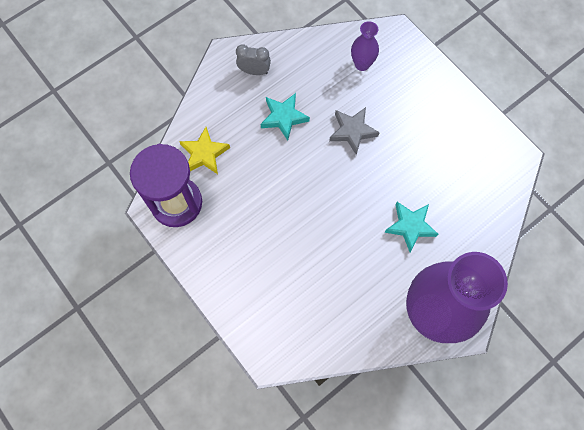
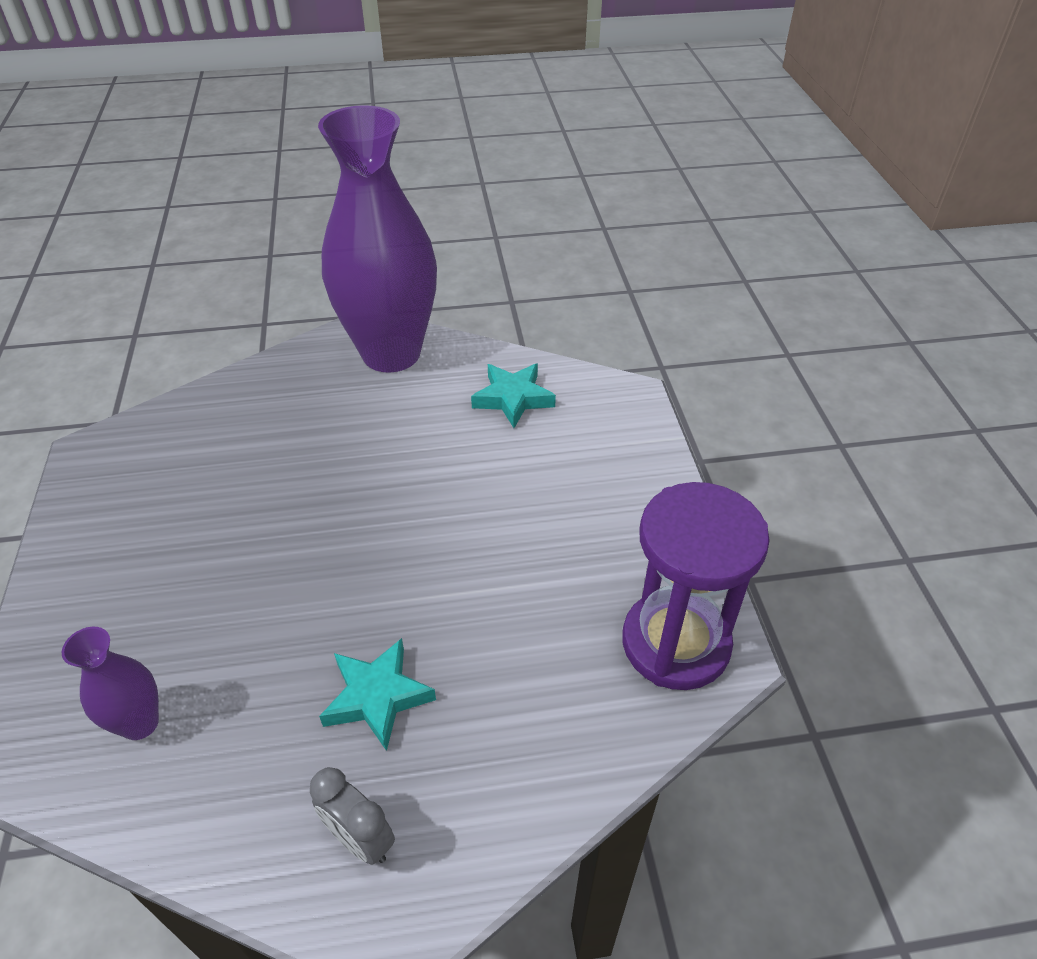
camera: 150 degrees left, 25 degrees down
yellow star [179,127,230,174] -> none
grey star [329,107,380,155] -> none
turquoise star [384,202,438,252] -> turquoise star moved to [471,363,556,428]

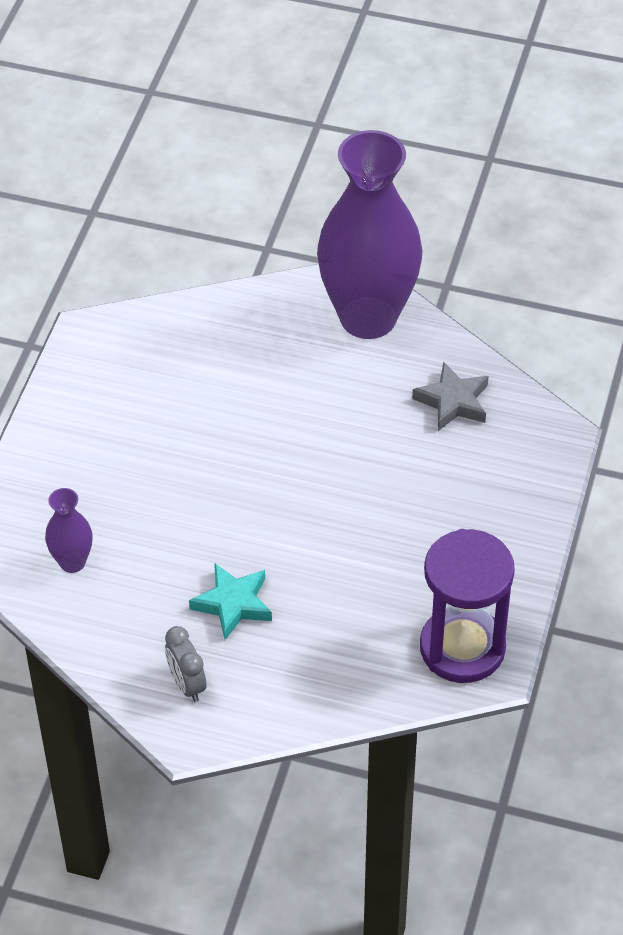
camera: 25 degrees right, 5 degrees up
turquoise star [471,363,556,428] -> grey star [412,362,489,431]

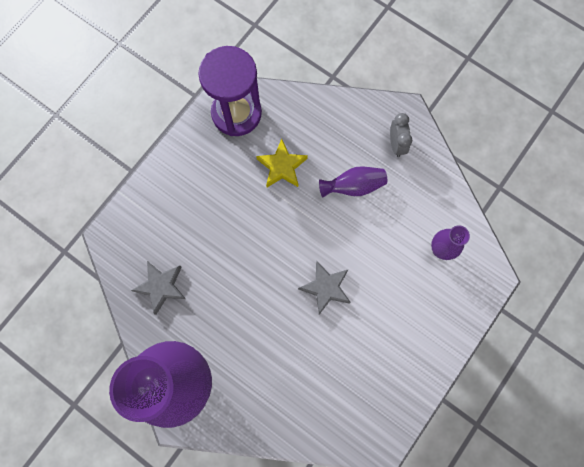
camera: 160 degrees left, 25 degrees up
turquoise star [189,563,272,640] -> purple vase [319,166,387,197]
none -> yellow star [256,139,308,187]
none -> grey star [298,261,351,315]

